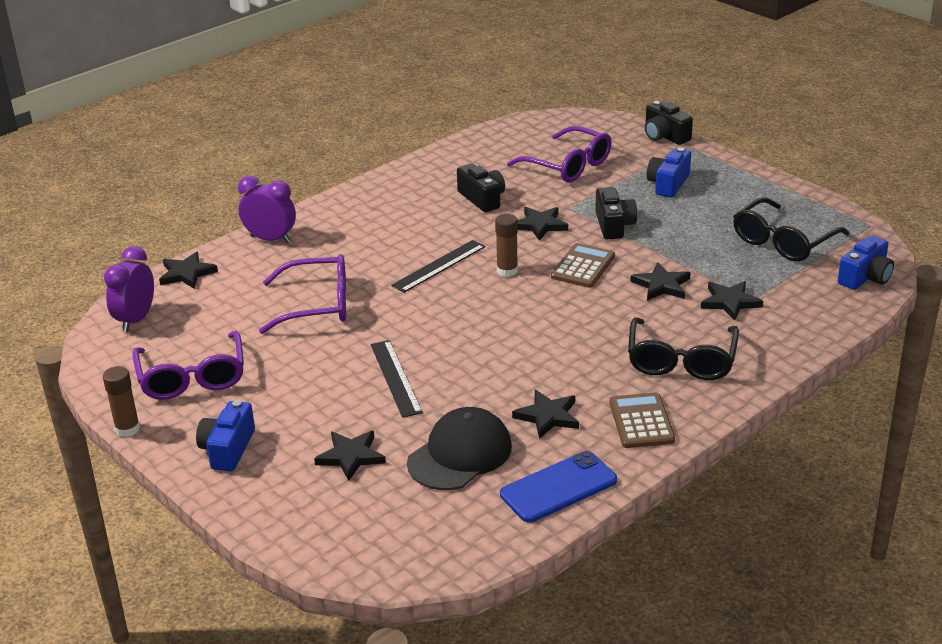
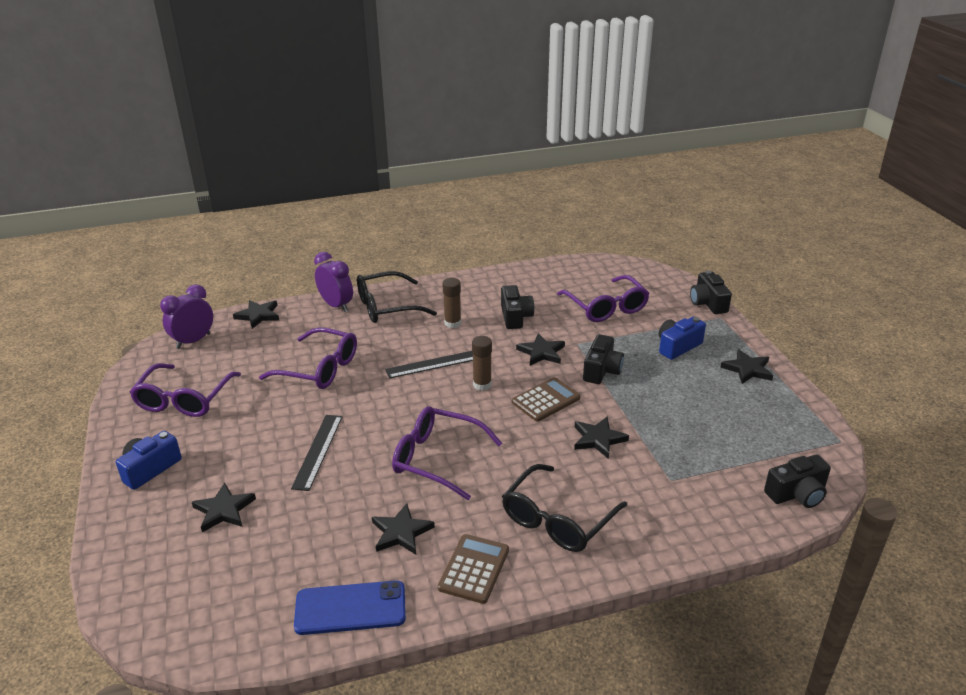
camera: 25 degrees right, 0 degrees up
brown glue stick [103,366,140,437] -> brown glue stick moved to [442,278,461,328]
black cap [407,407,512,490] -> none
black star [701,281,763,321] -> black star moved to [720,349,773,384]
black glasses [733,197,849,262] -> black glasses moved to [357,271,437,323]
blue camera [838,235,894,290] -> black camera [764,455,831,508]
none -> purple glasses [392,406,502,500]

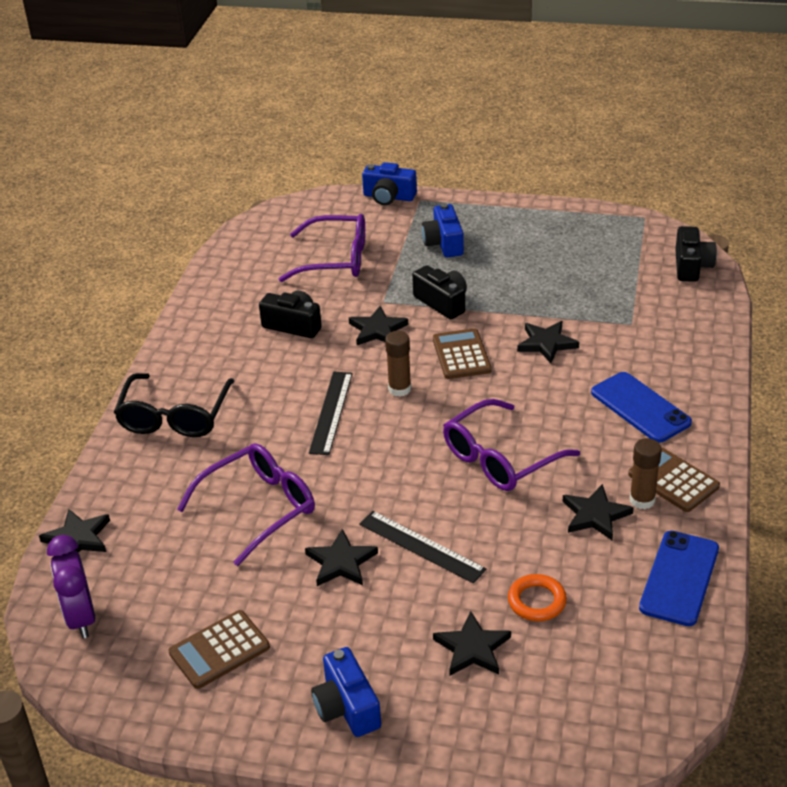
camera: 60 degrees left, 5 degrees up
purple glasses [130,363,241,417] -> brown calculator [169,610,270,689]
purple clock [314,252,353,312] -> none
brown glue stick [442,278,461,328] -> brown glue stick moved to [630,438,662,509]
black glasses [502,464,627,552] -> blue phone [591,372,692,443]
black camera [690,271,732,314] -> blue camera [362,162,417,205]
black star [720,349,773,384] -> black star moved to [305,529,378,586]
none -> orange ring [508,574,567,621]

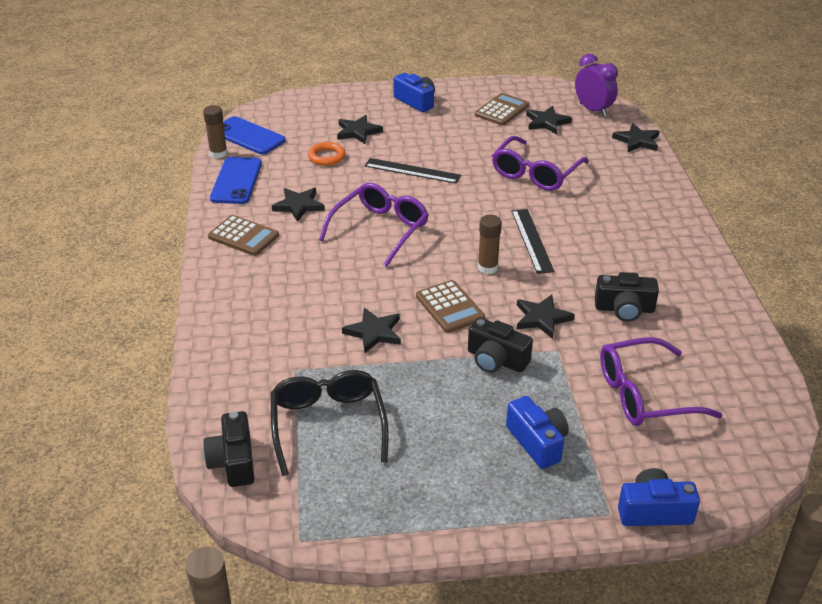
camera: 160 degrees right, 0 degrees up
black glasses [114,373,234,437] -> black glasses moved to [271,370,389,476]
black star [305,529,378,586] -> black star moved to [526,106,572,134]
blue phone [591,372,692,443] -> blue phone moved to [223,116,286,154]
brown glue stick [630,438,662,509] -> brown glue stick moved to [203,105,227,159]

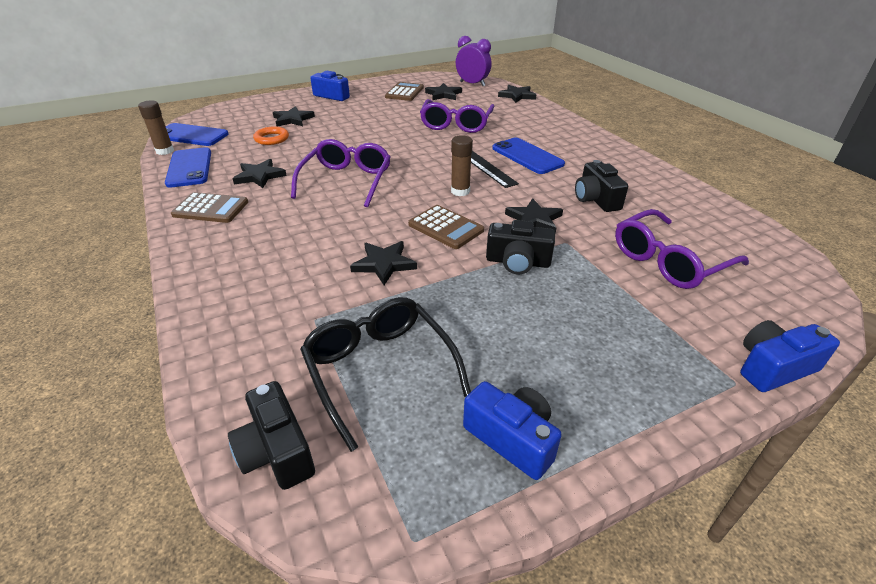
camera: 20 degrees left, 0 degrees up
black ruler [365,158,461,184] -> none
blue camera [506,396,569,469] -> blue camera moved to [463,381,562,480]
black camera [595,272,659,322] -> black camera turned 90 degrees clockwise [575,160,628,212]
none -> blue phone [492,138,565,174]

